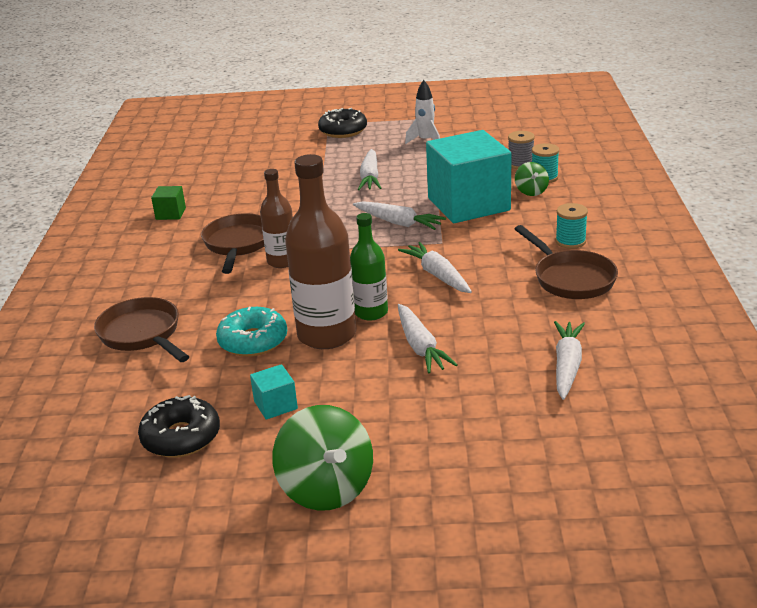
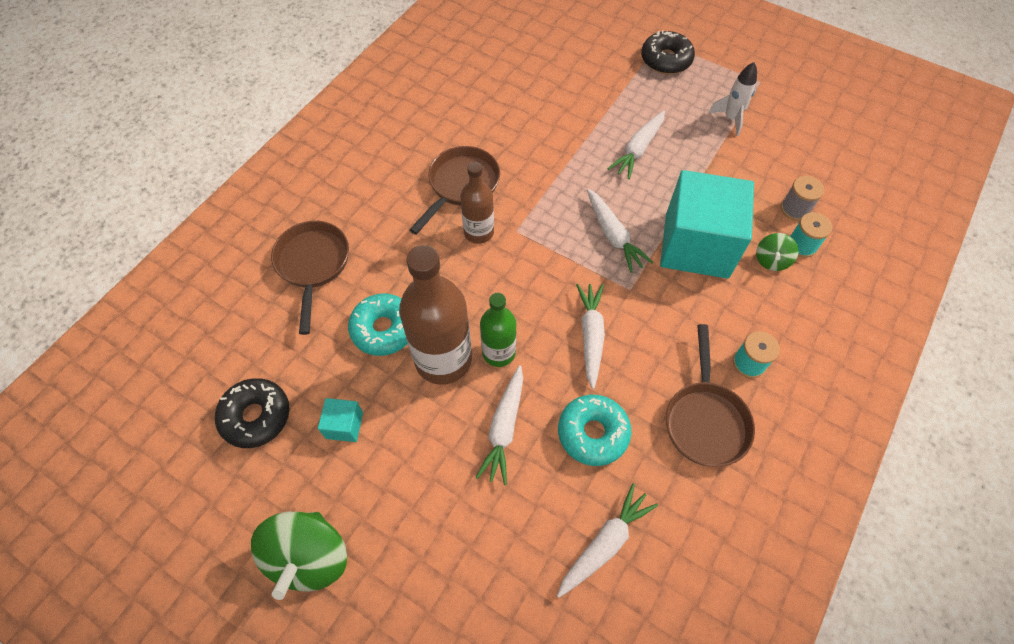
camera: 30 degrees right, 30 degrees up
green cube [151,186,186,220] -> none
none -> turquoise donut [558,395,632,466]

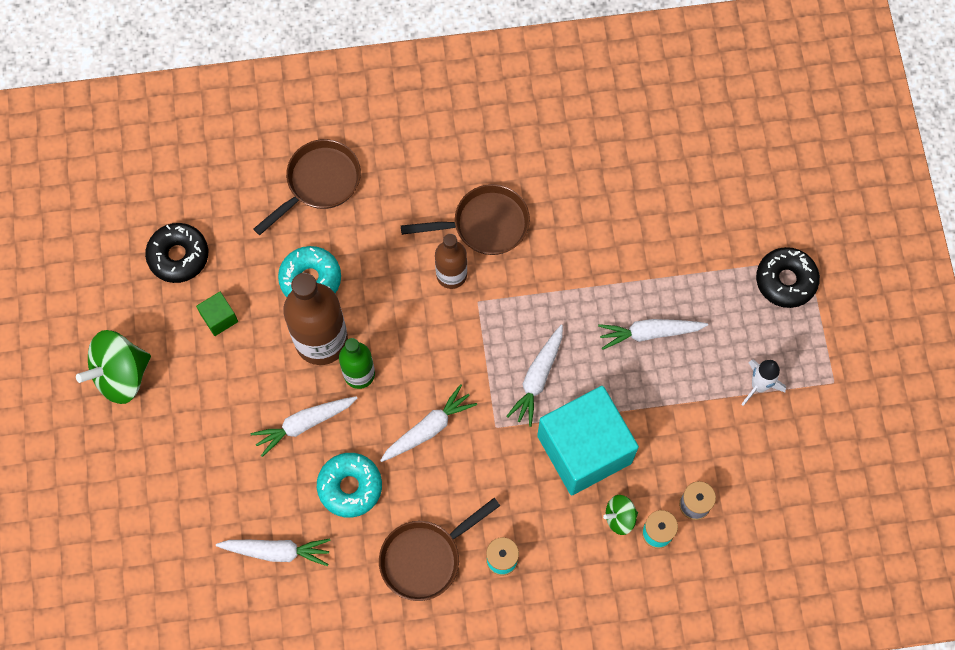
camera: 50 degrees right, 10 degrees up
turquoise cube [318,398,363,442] -> green cube [196,292,238,336]

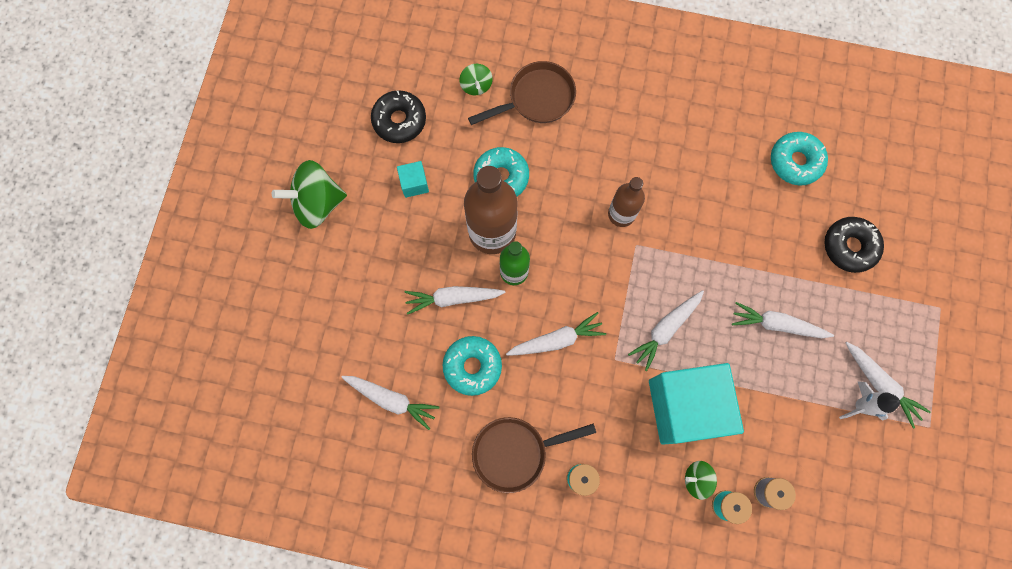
camera: 20 degrees right, 5 degrees up
green cube [196,292,238,336] -> turquoise cube [397,161,429,198]
brown pan [401,184,530,255] -> none
black donut [756,247,820,308] -> black donut moved to [824,217,884,273]
none -> green spinning top [459,64,493,95]
none -> turquoise donut [771,132,828,185]
none -> white carrot [846,342,930,428]

